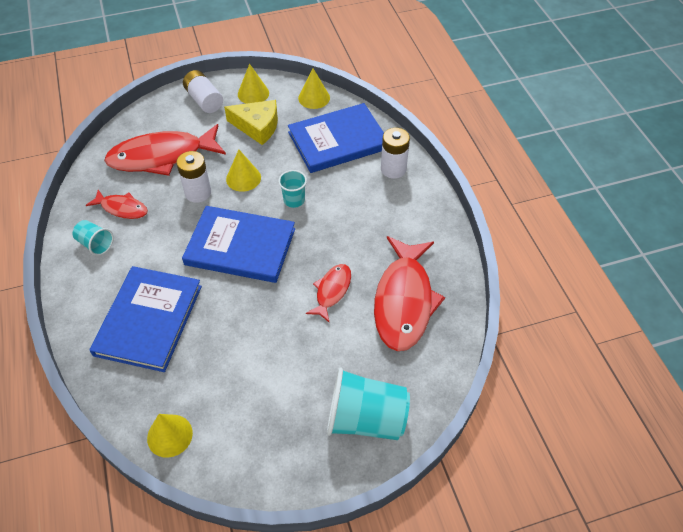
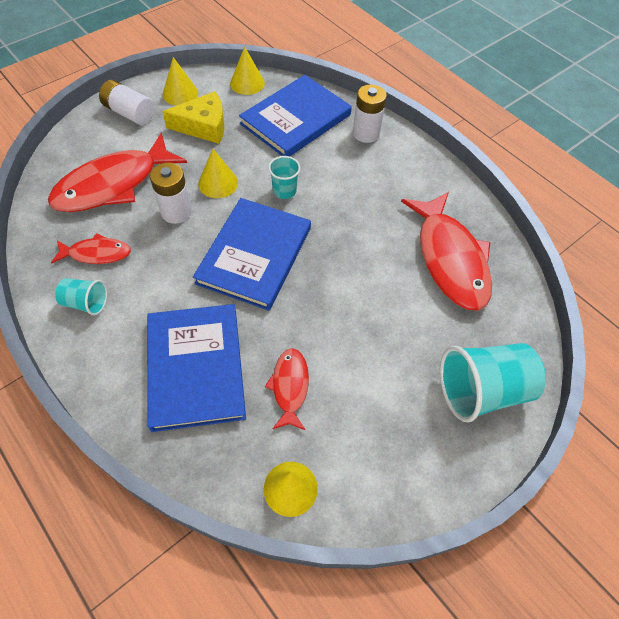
camera: 25 degrees left, 5 degrees up
blue book [182,206,295,283] -> blue book turned 60 degrees counterclockwise [193,198,311,311]
red fish [306,264,351,322] -> red fish moved to [265,348,309,430]

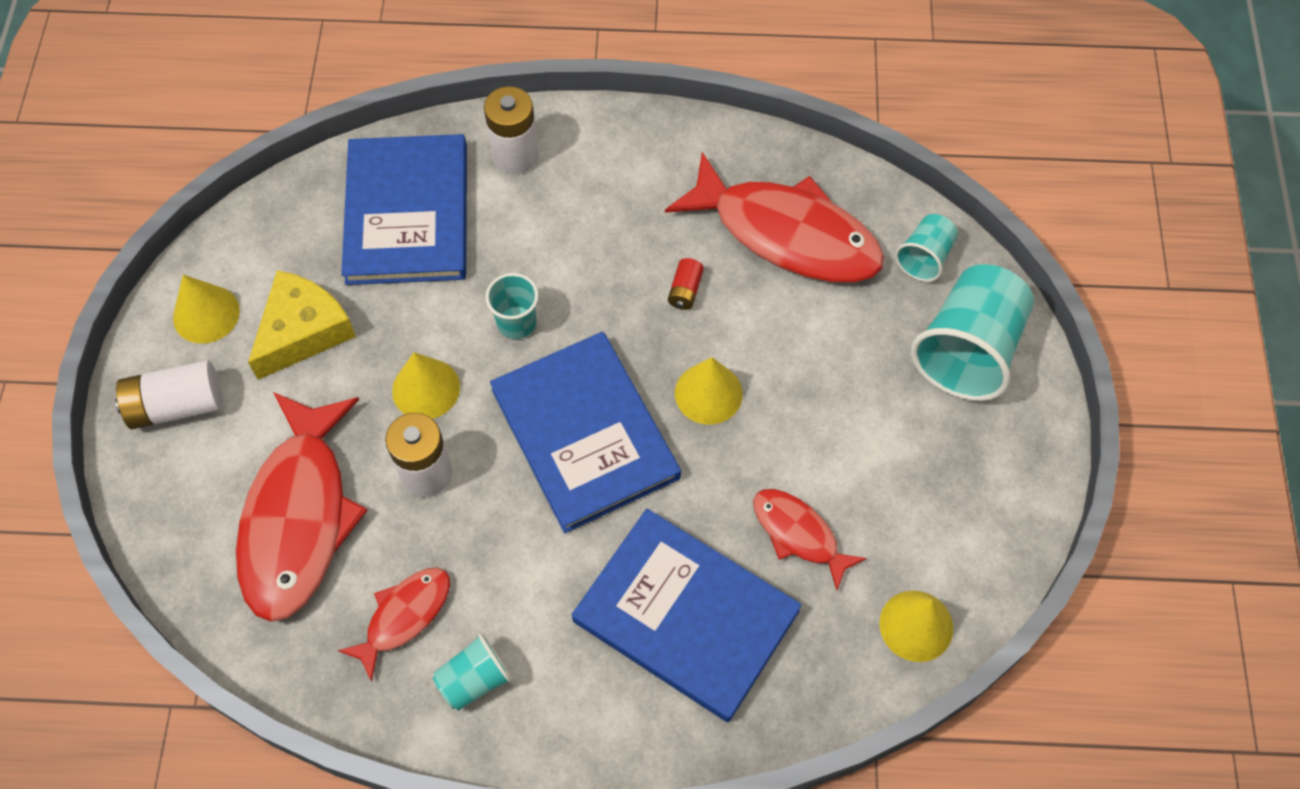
camera: 45 degrees left, 5 degrees up
yellow cone [230,47,265,95] -> yellow cone moved to [675,357,743,424]
none -> red battery [668,258,704,310]
none -> turquoise cup [895,214,958,282]

